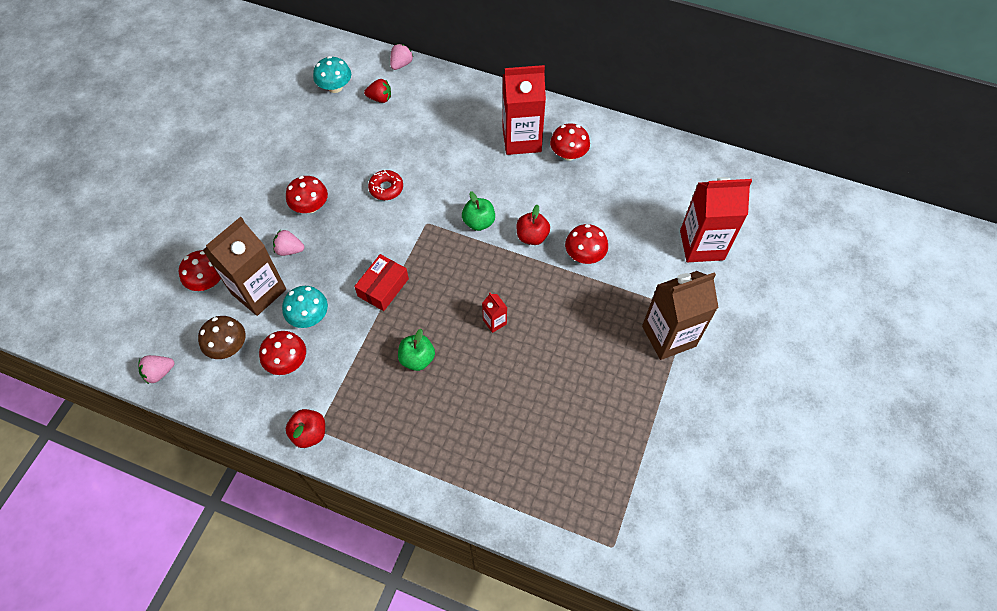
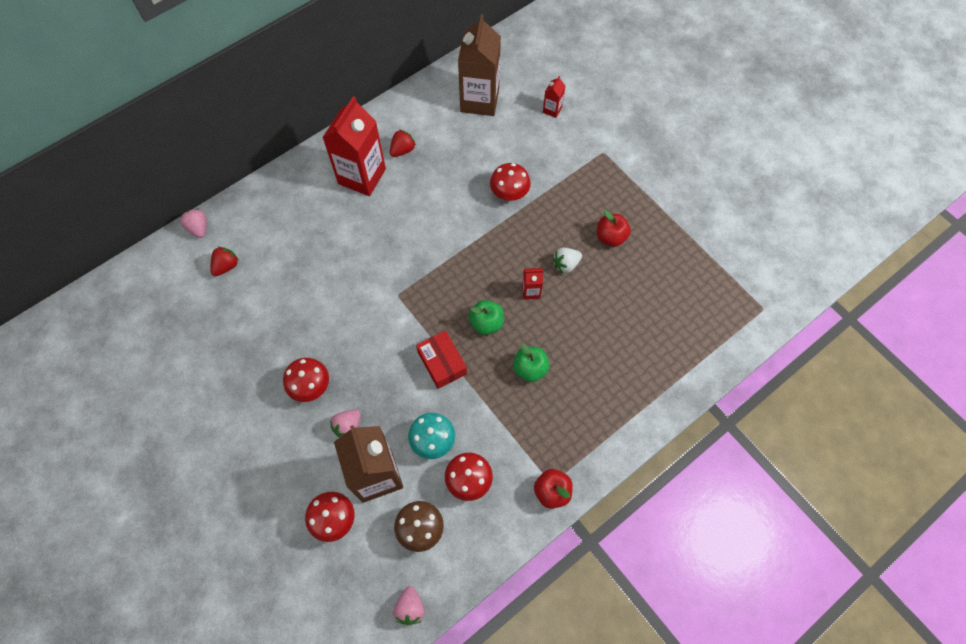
camera: 60 degrees left, 5 degrees up
turquoise mushroom [313,56,351,93] -> none
red donut [368,169,403,200] -> none
green apple [462,191,495,231] -> green apple moved to [469,300,504,335]
red apple [516,205,550,245] -> red apple moved to [597,210,631,247]
red mushroom [550,123,590,161] -> red strawberry [390,129,416,157]
brown carton [642,271,719,360] -> brown carton moved to [458,14,501,116]
red carton [680,177,752,262] -> red carton [543,76,565,118], size x0.43
none -> white strawberry [553,248,582,273]

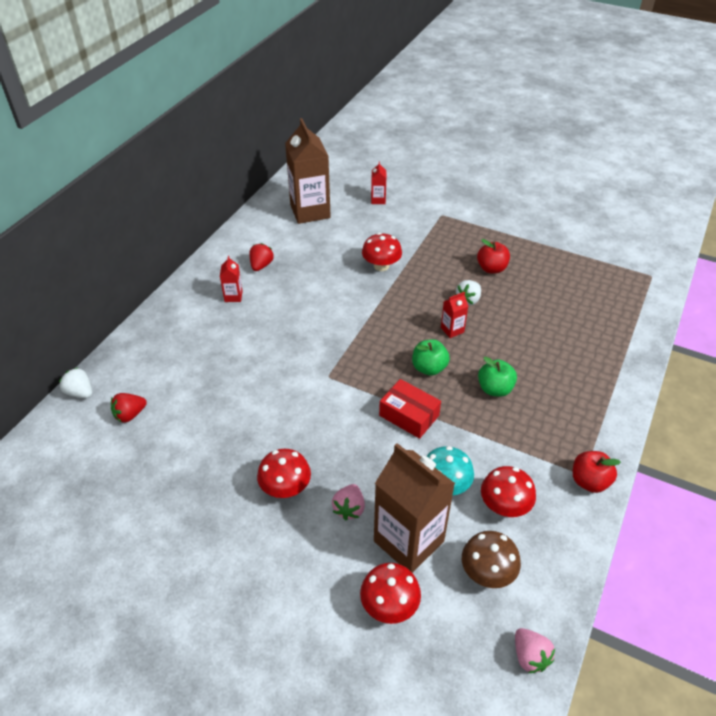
camera: 25 degrees left, 20 degrees down
pink strawberry [180,209,207,238] -> white strawberry [59,367,92,398]
red strawberry [210,247,239,276] -> red strawberry turned 135 degrees counterclockwise [111,393,147,423]
red carton [322,96,386,196] -> red carton [220,256,243,302], size x0.43

